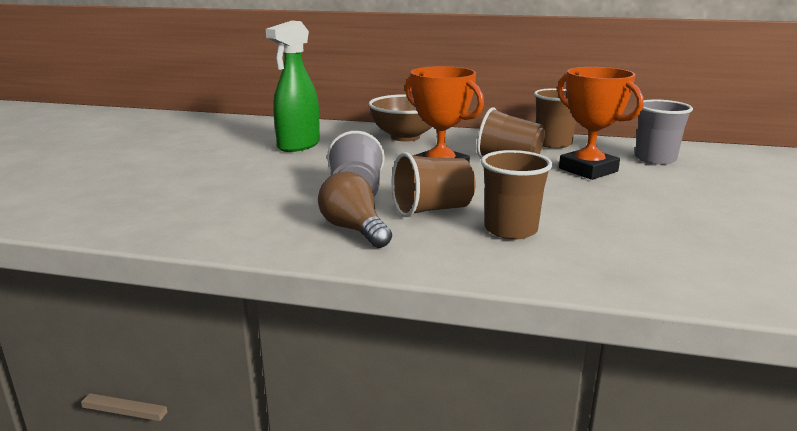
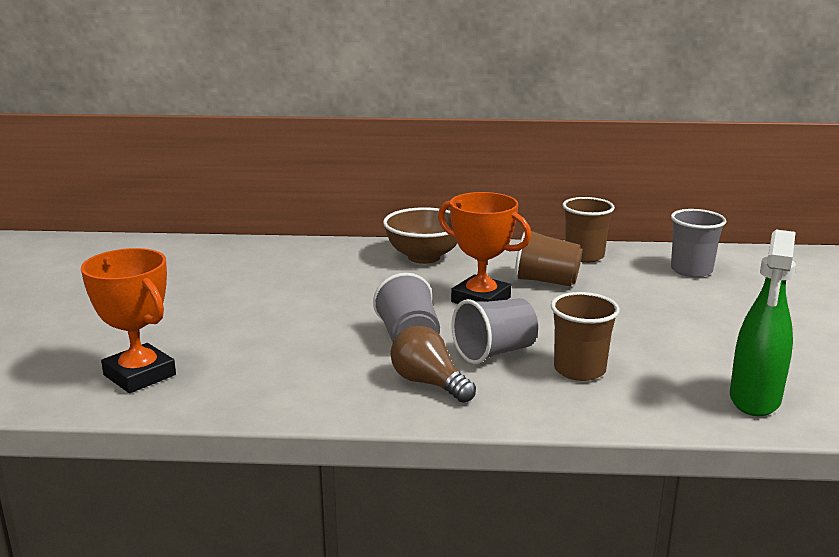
camera: 10 degrees left, 0 degrees up
green spray bottle [266,21,320,152] -> green spray bottle moved to [730,230,796,416]
brown cup [392,152,476,217] -> grey cup [451,298,538,364]
orange trophy [557,67,644,180] -> orange trophy moved to [81,248,176,393]

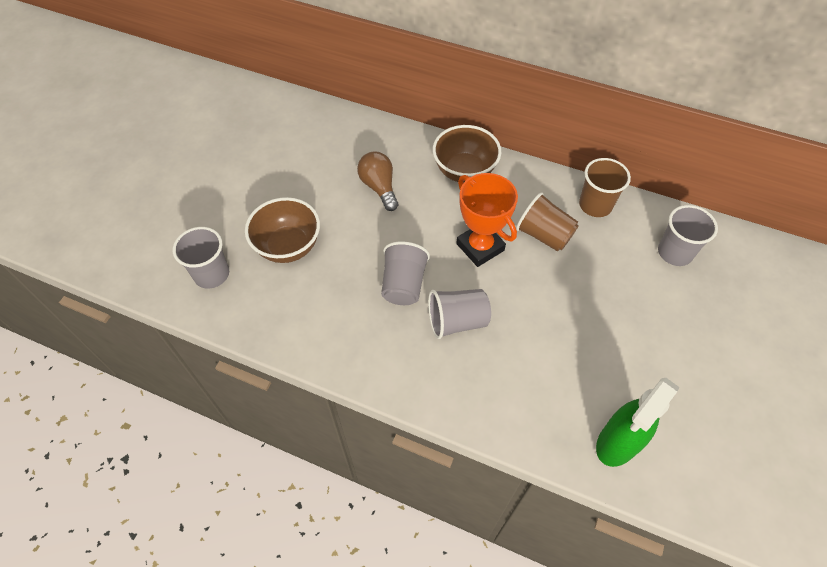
camera: 20 degrees right, 35 degrees up
orange trophy [81,248,176,393] -> grey cup [173,227,229,289]
brown light bulb [390,326,476,403] -> brown light bulb moved to [357,151,398,211]
brown cup [551,292,620,381] -> none
none -> brown bowl [245,197,320,263]

